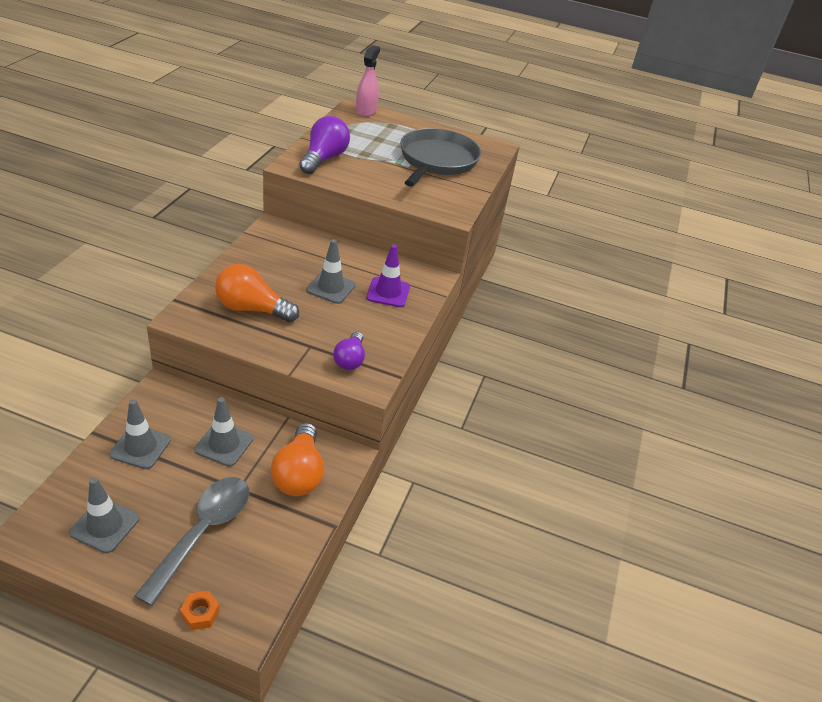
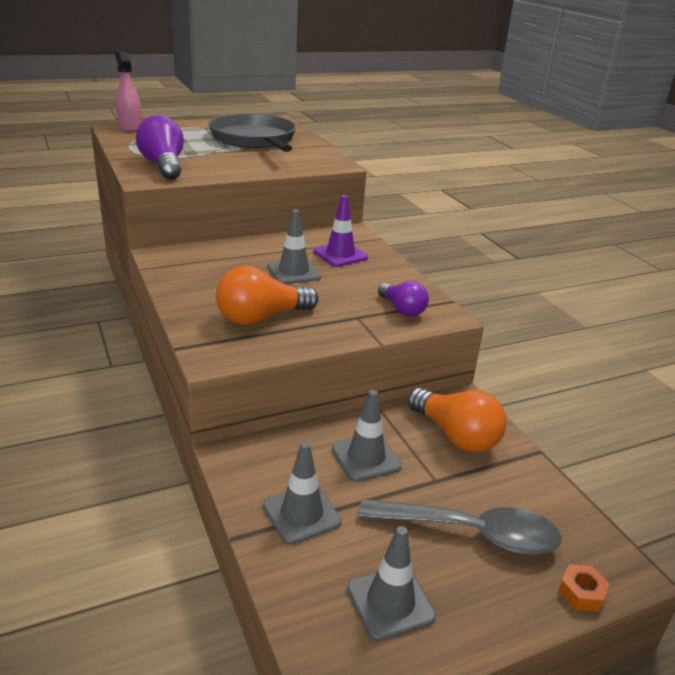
camera: 40 degrees left, 10 degrees down
grey spoon [135,477,249,606] -> grey spoon turned 120 degrees clockwise [359,499,562,555]

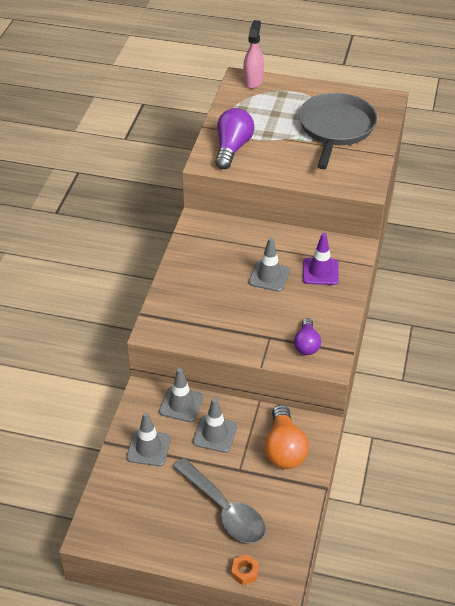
camera: 40 degrees right, 15 degrees up
orange light bulb [216,266,319,325] -> none
grey traffic cone [347,526,436,641] -> grey traffic cone moved to [159,368,203,422]

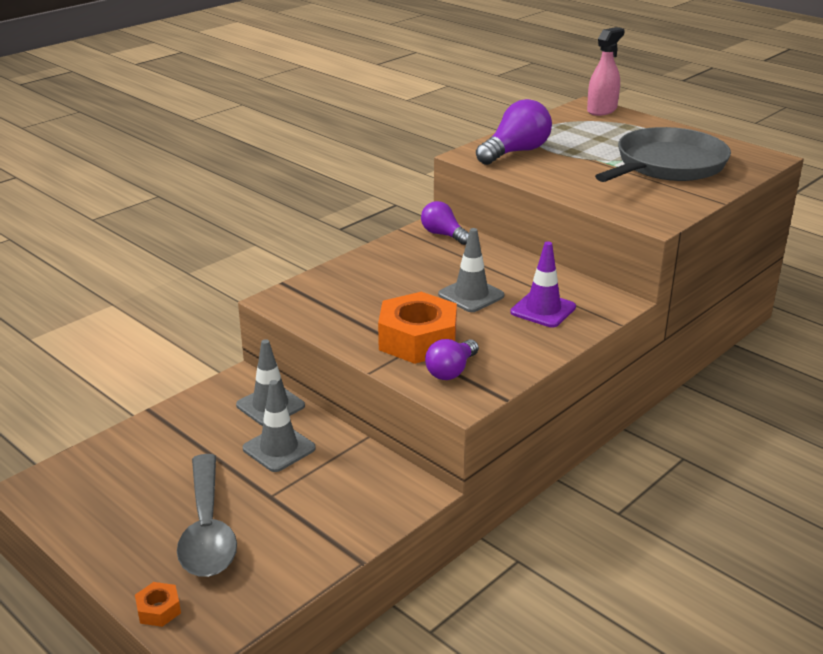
camera: 30 degrees right, 15 degrees down
grey traffic cone [127,412,171,466] -> none
orange light bulb [265,404,309,469] -> none
none -> orange nut [378,292,457,364]
none -> purple light bulb [421,201,469,245]

